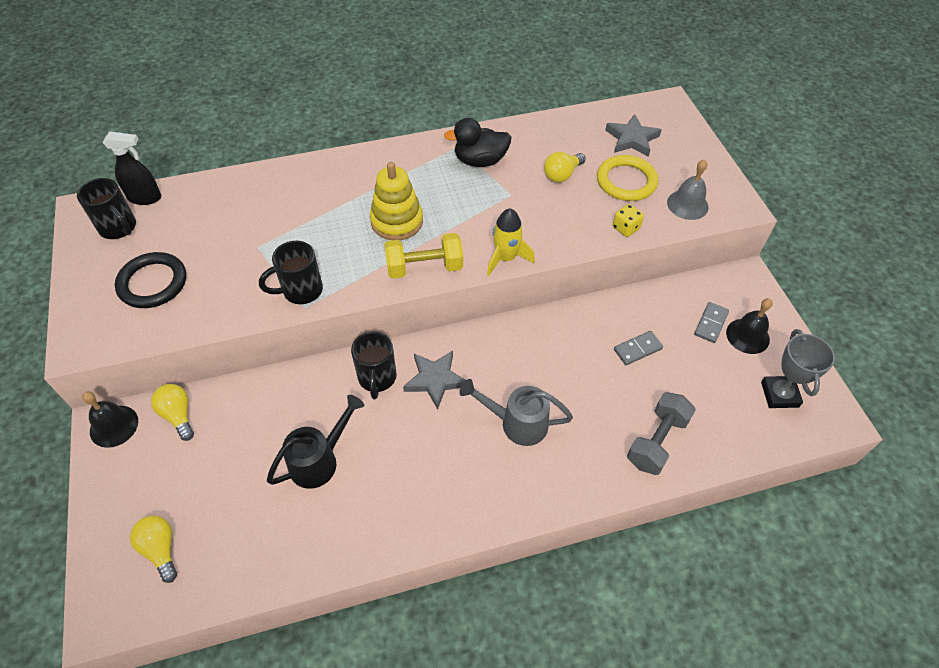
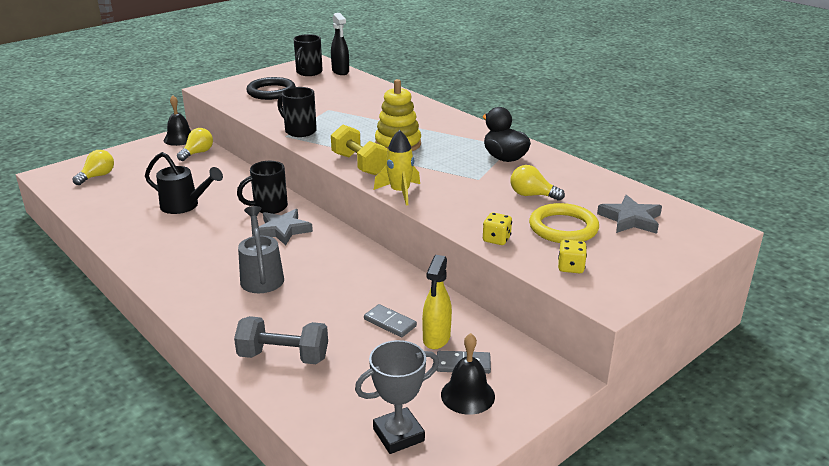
camera: 65 degrees right, 25 degrees down
grey bell [667,159,709,220] -> yellow dice [558,240,587,273]
none -> yellow spray bottle [422,255,452,349]

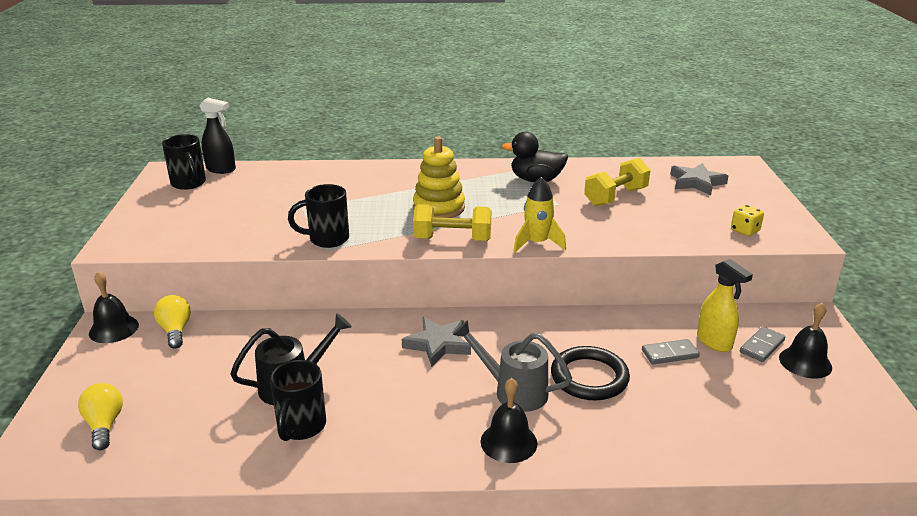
camera: 50 degrees left, 0 degrees up
grey dumbbell [234,316,328,364] -> none
black mug [237,161,288,214] -> black mug moved to [270,360,326,441]
black ring [246,77,296,100] -> black ring moved to [551,346,630,400]
grey trophy [355,340,439,454] -> none
yellow dice [483,212,512,245] -> none
yellow light bulb [511,165,565,201] -> yellow dumbbell [584,158,650,206]
yellow ring [529,203,599,243] -> none
none -> black bell [481,378,537,463]

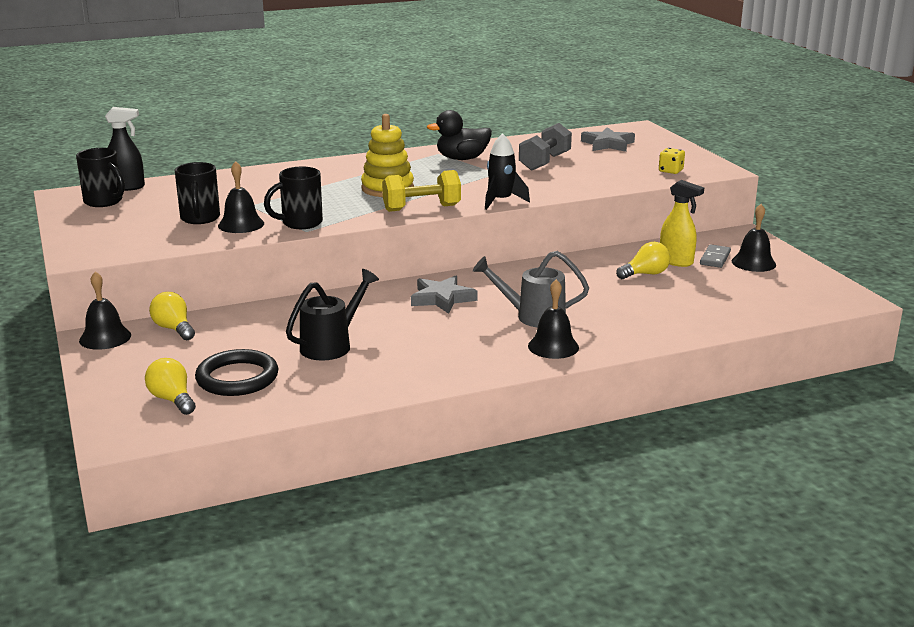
camera: 20 degrees left, 5 degrees down
black mug [270,360,326,441] -> black mug moved to [175,162,220,224]
yellow rocket [513,177,566,252] -> black rocket [485,133,530,210]
black ring [551,346,630,400] -> black ring moved to [195,349,278,396]
yellow dumbbell [584,158,650,206] -> grey dumbbell [519,123,572,171]
grey domino [642,339,700,364] -> yellow light bulb [616,242,670,279]
none -> black bell [218,161,264,233]

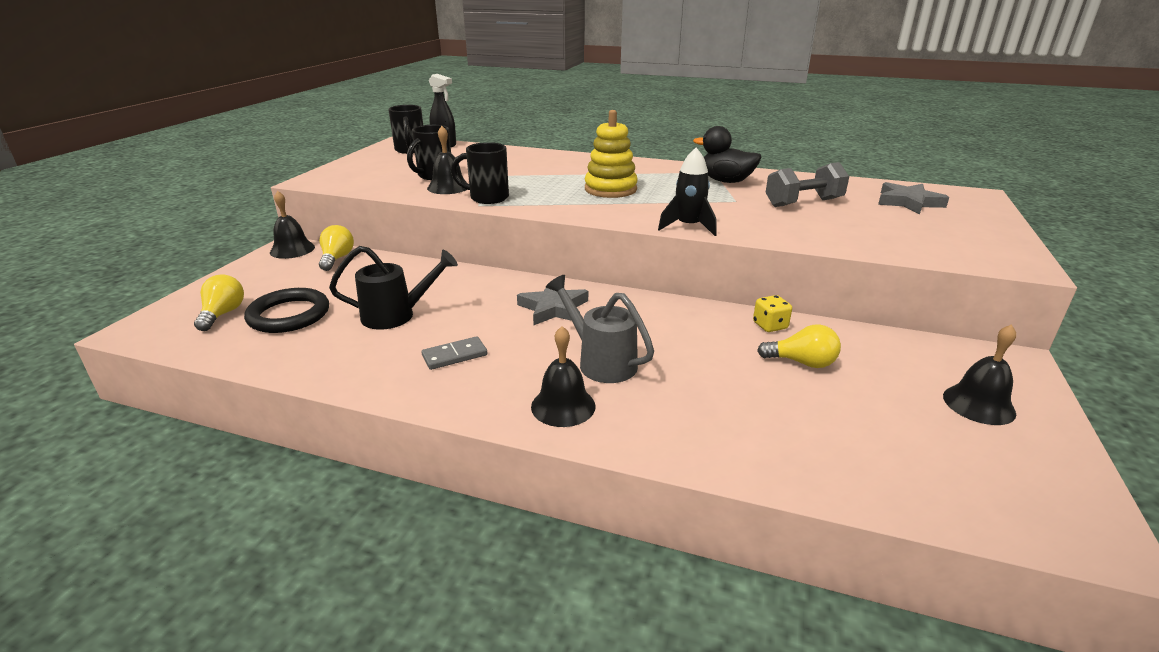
camera: 40 degrees right, 5 degrees up
yellow dumbbell [382,170,461,212] -> none
yellow dice [659,148,685,174] -> yellow dice moved to [753,295,792,332]
yellow spray bottle [660,180,704,267] -> none
grey domino [700,244,731,268] -> grey domino moved to [422,336,487,370]

